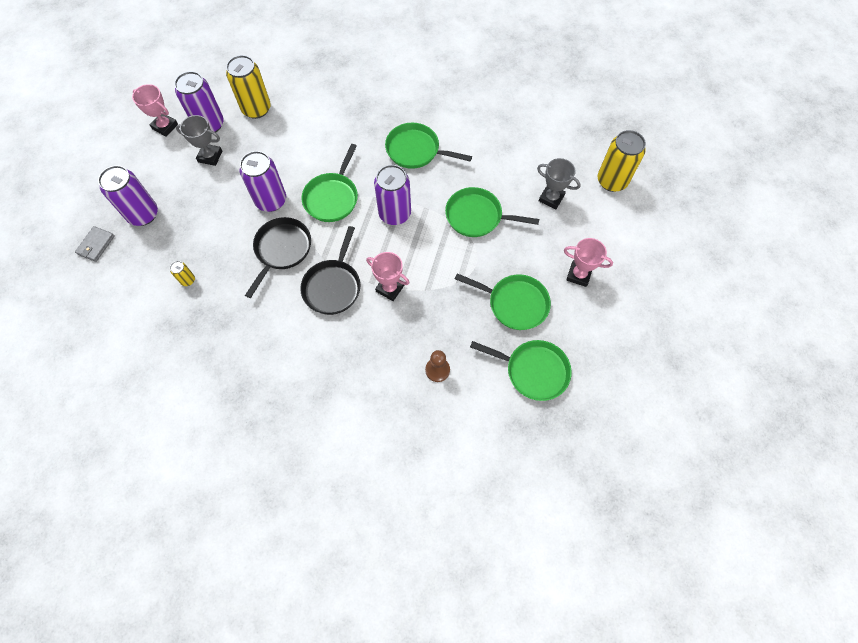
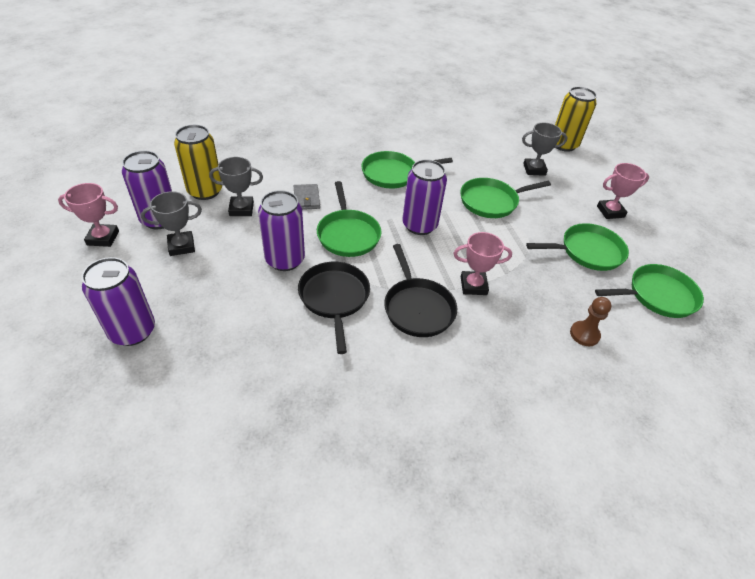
camera: 35 degrees left, 20 degrees down
grey wallet [75,226,115,262] -> grey wallet moved to [294,184,320,210]
yellow can [170,261,195,286] -> none
none -> grey trophy [209,157,263,216]

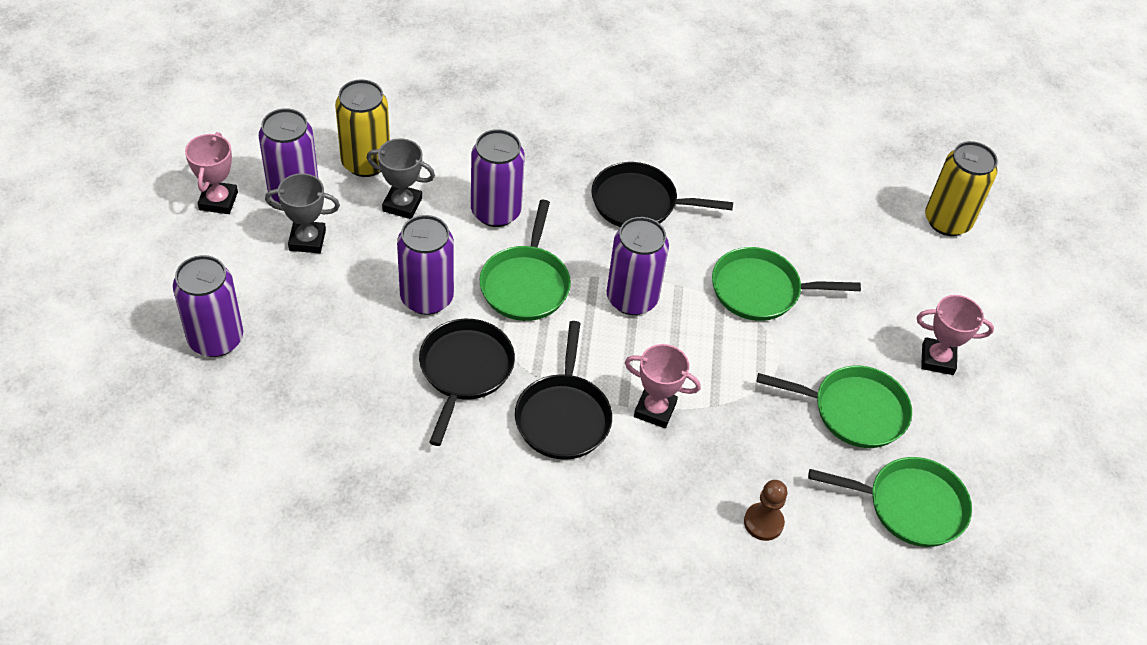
camera: 20 degrees right, 5 degrees up
pink trophy [58,183,119,247] -> pink trophy turned 75 degrees clockwise [185,132,238,214]
grey wallet [294,184,320,210] -> purple can [471,129,525,227]
green pan [361,151,453,188] -> black pan [591,162,733,227]
grey trophy [522,123,568,176] -> none

